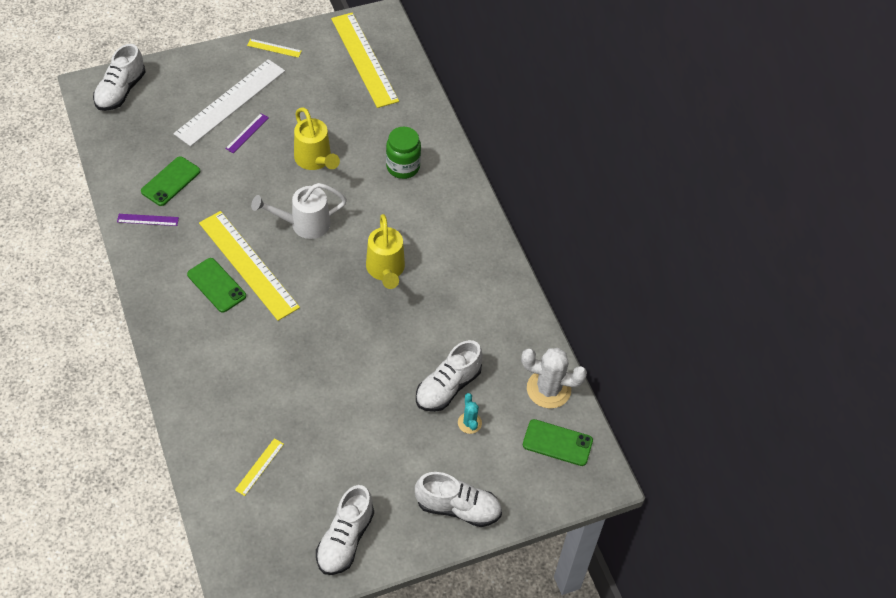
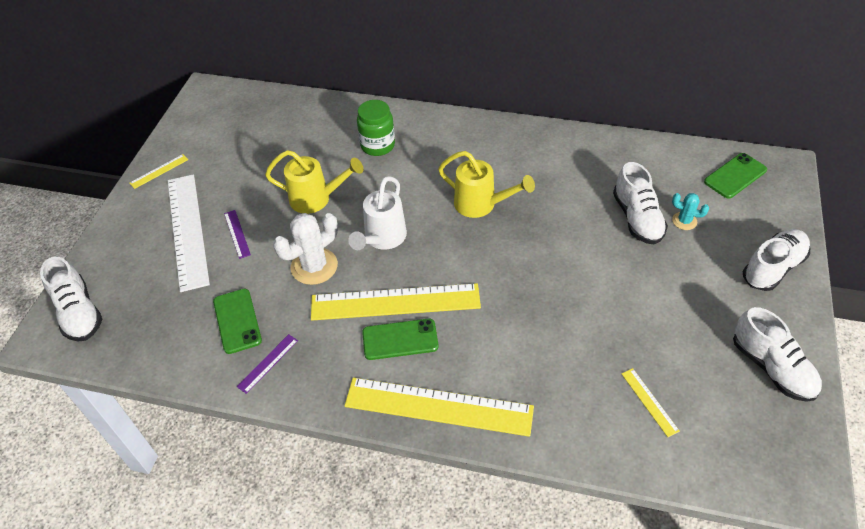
camera: 50 degrees left, 5 degrees down
yellow ruler [331,13,399,108] -> yellow ruler moved to [345,377,534,437]
white cactus [521,348,587,409] -> white cactus moved to [273,213,338,285]

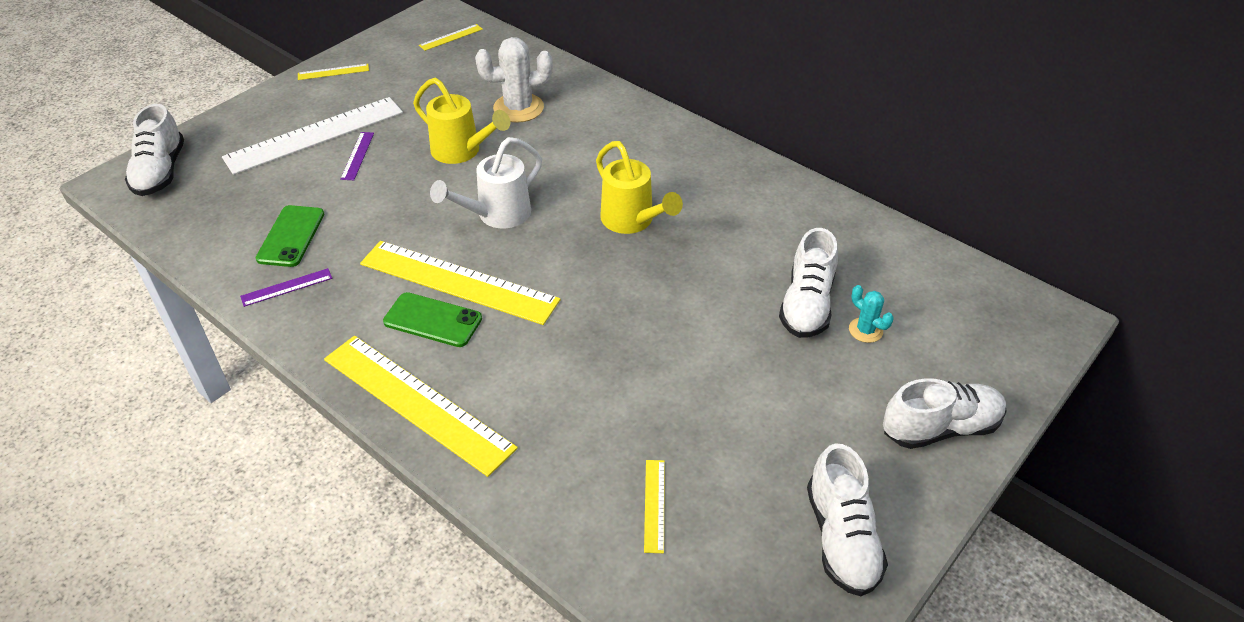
camera: 25 degrees right, 5 degrees down
white ruler [168,174,210,292] -> white ruler turned 45 degrees clockwise [222,97,403,175]
white cactus [273,213,338,285] -> white cactus moved to [475,37,553,123]
green jar [357,100,395,156] -> none
green phone [704,153,767,199] -> none
none -> yellow ruler [419,24,483,51]

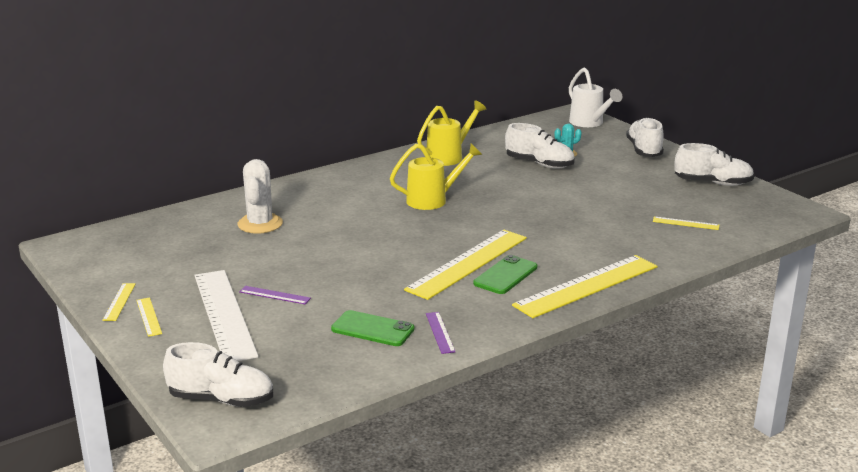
camera: 75 degrees left, 20 degrees down
yellow watering can [413,78,510,164] -> yellow watering can moved to [417,100,486,166]
yellow ruler [419,24,483,51] -> yellow ruler moved to [136,297,162,337]
white watering can [430,137,542,229] -> white watering can moved to [569,68,622,127]

